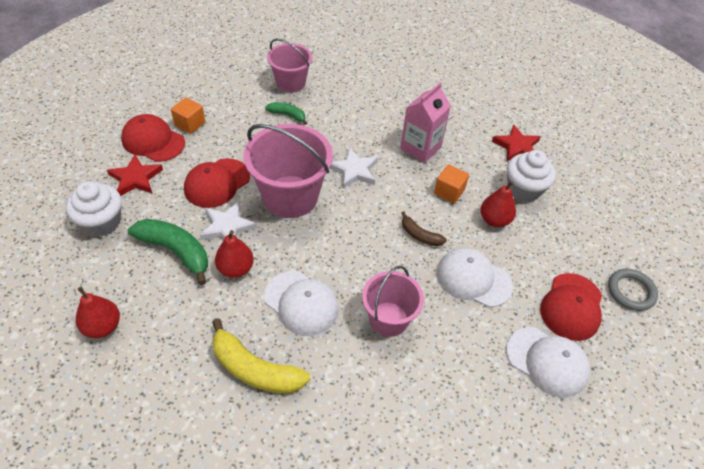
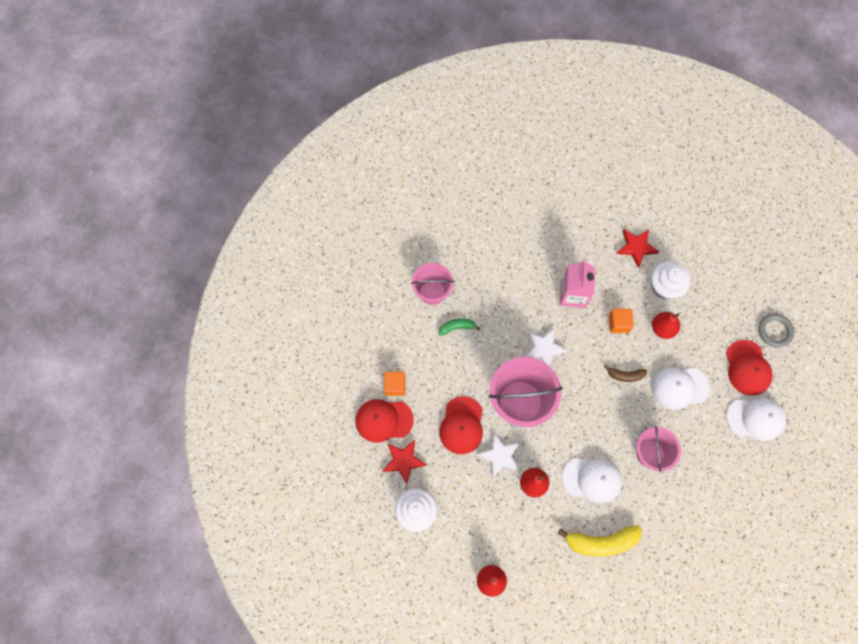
camera: 30 degrees left, 20 degrees up
green banana [128,219,208,285] -> none

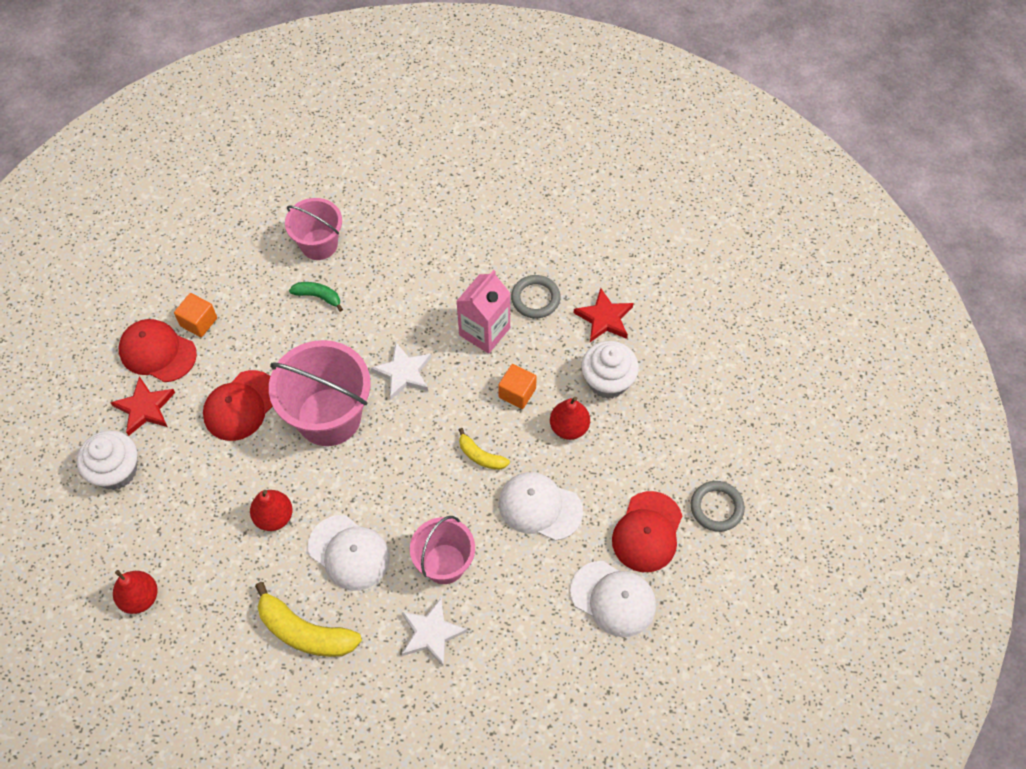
camera: 30 degrees right, 10 degrees down
white star [477,433,520,478] -> white star moved to [402,598,468,667]
brown banana [604,365,647,382] -> yellow banana [459,428,510,470]
none -> grey ring [511,275,561,318]

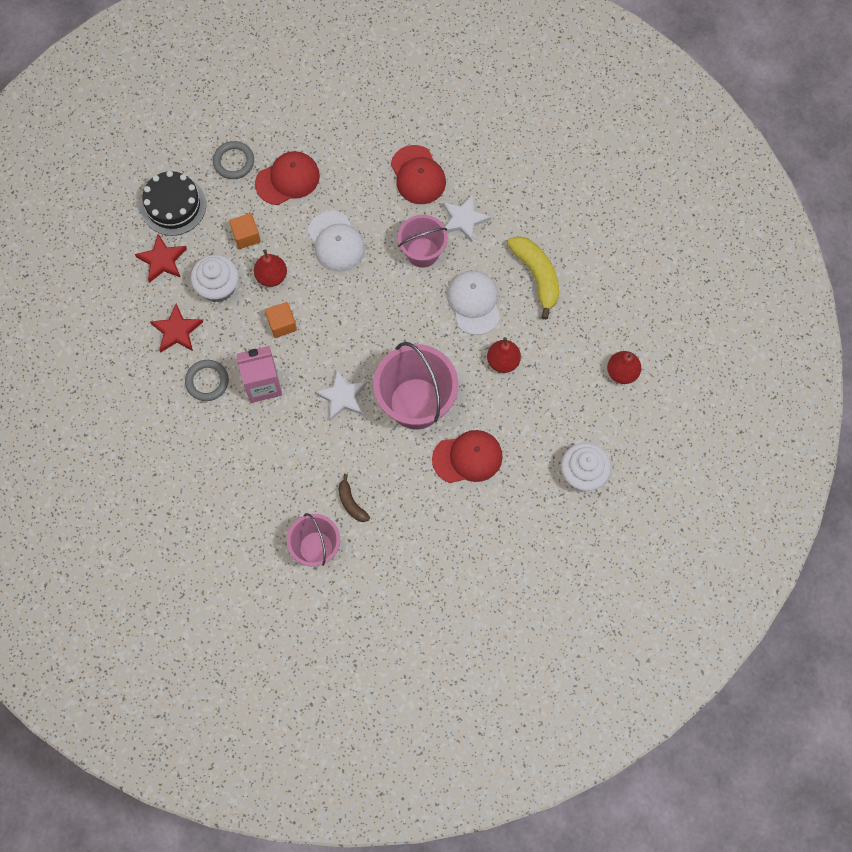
camera: 140 degrees left, 10 degrees up
red star [110,376,175,436] -> red star moved to [135,234,187,283]
red cap [119,319,197,382] -> red cap moved to [391,145,446,204]
orange cube [174,293,217,337] -> orange cube moved to [229,213,261,249]
green banana [289,282,343,312] -> brown banana [338,474,370,522]
yellow banana [459,428,510,470] -> none
white cap [570,561,656,637] -> none
none -> black cake [141,171,206,236]

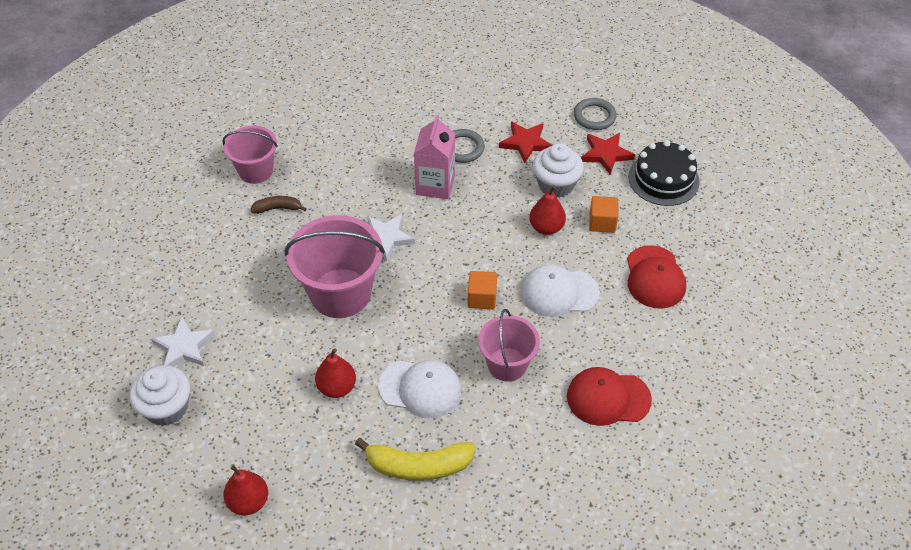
camera: 115 degrees right, 20 degrees down
grey ring [213,141,254,179] -> grey ring moved to [574,98,617,130]
orange cube [265,302,297,338] -> orange cube moved to [468,271,497,309]
red cap [432,430,503,483] -> none
white star [443,194,491,242] -> white star moved to [151,317,215,367]

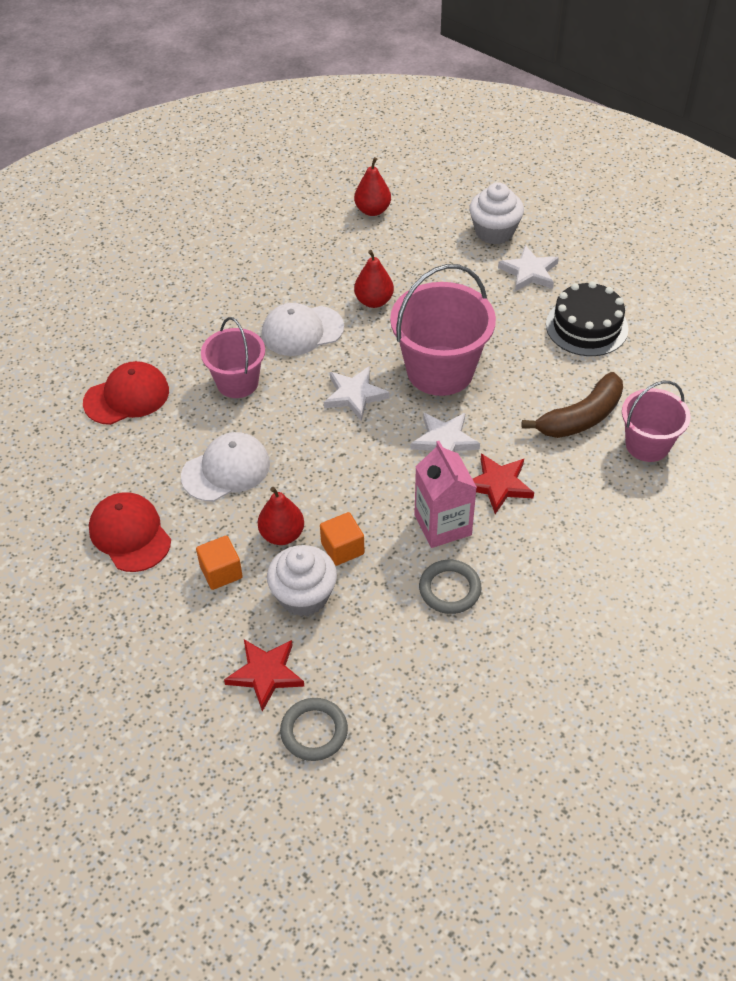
camera: 150 degrees right, 0 degrees up
brown banana [250,196,307,214] -> brown banana [521,372,623,438], size x1.82
yellow banana [355,438,476,481] -> none
orange cube [468,271,497,309] -> orange cube moved to [320,512,364,566]
red star [499,121,552,163] -> red star moved to [473,454,534,514]
black cake [628,140,700,206] -> black cake moved to [546,281,628,356]
none -> white star [324,366,390,421]

